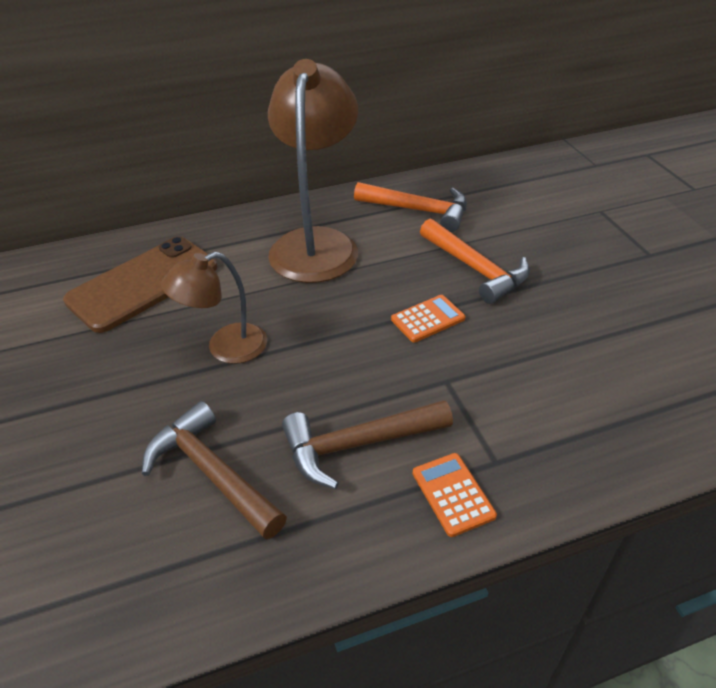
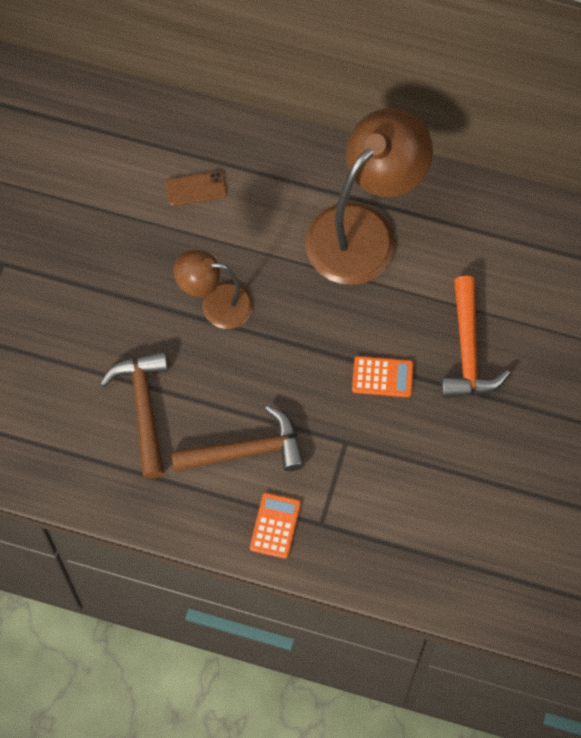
camera: 35 degrees right, 25 degrees up
brown phone [63,236,217,333] -> brown phone [166,171,227,206], size x0.44
brown hammer [282,400,453,489] -> brown hammer turned 150 degrees clockwise [171,405,305,472]
orange hammer [354,182,467,232] -> none

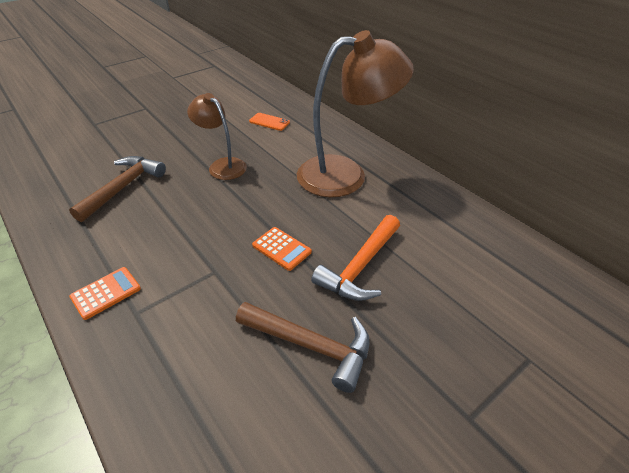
camera: 35 degrees right, 25 degrees down
brown phone [166,171,227,206] -> orange phone [249,113,290,131]
brown hammer [171,405,305,472] -> brown hammer moved to [236,302,370,393]

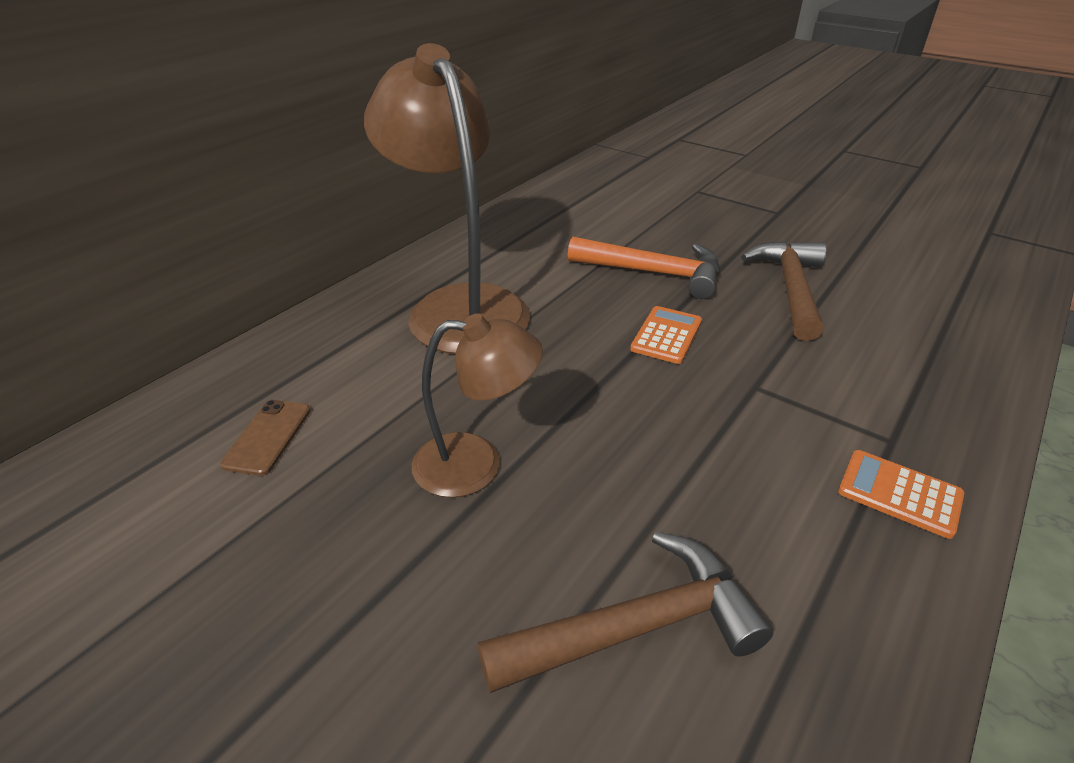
camera: 105 degrees left, 5 degrees down
brown hammer [69,156,166,222] -> brown hammer turned 150 degrees clockwise [477,531,773,693]
brown lamp [187,93,247,180] -> brown lamp turned 120 degrees counterclockwise [412,313,543,498]
orange phone [249,113,290,131] -> brown phone [220,400,310,476]

